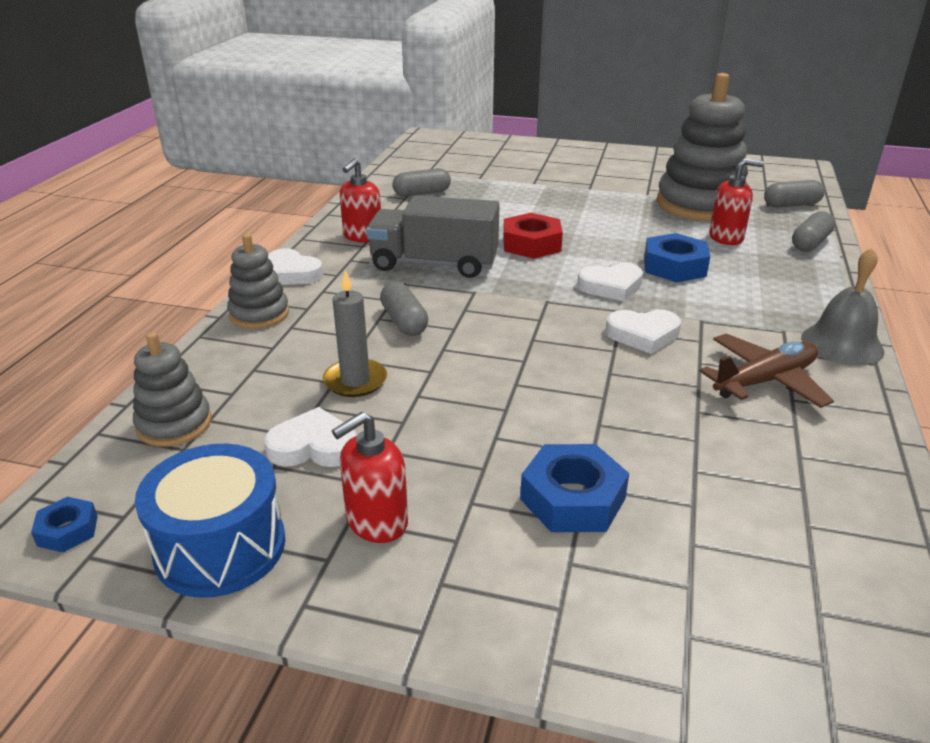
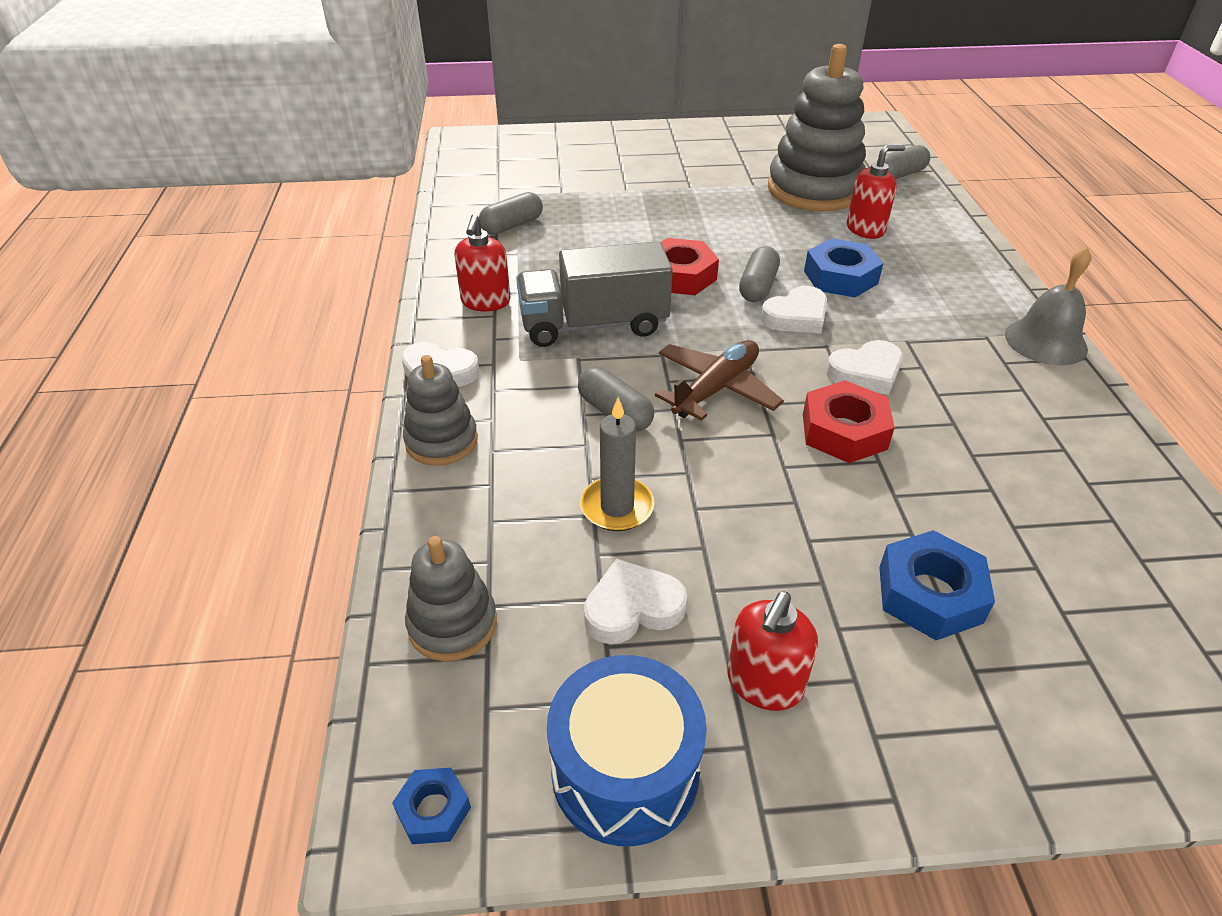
camera: 20 degrees left, 10 degrees up
brown plane [700,334,834,408] -> brown plane moved to [655,340,784,421]
grey capsule [792,211,835,252] -> grey capsule moved to [739,246,780,302]
none -> red nut [803,381,895,463]

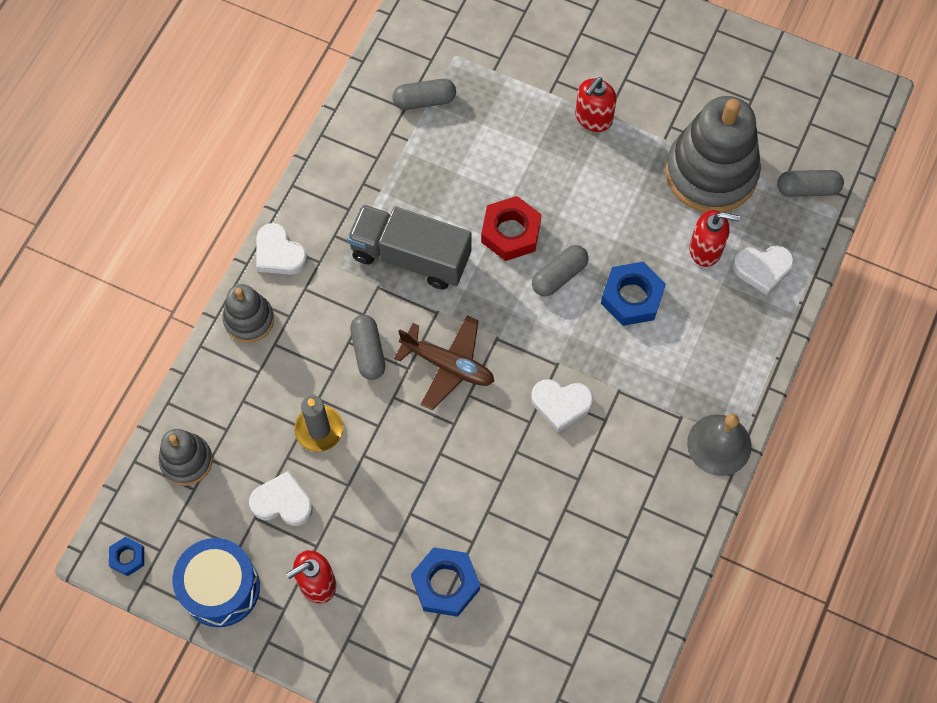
camera: 30 degrees right, 25 degrees up
red soap dispenser [454,214,510,311] -> red soap dispenser moved to [575,77,617,132]
brown plane [655,340,784,421] -> brown plane turned 45 degrees clockwise [394,316,494,410]
white heart [761,286,827,333] -> white heart moved to [733,245,794,295]
red nut [803,381,895,463] -> none

